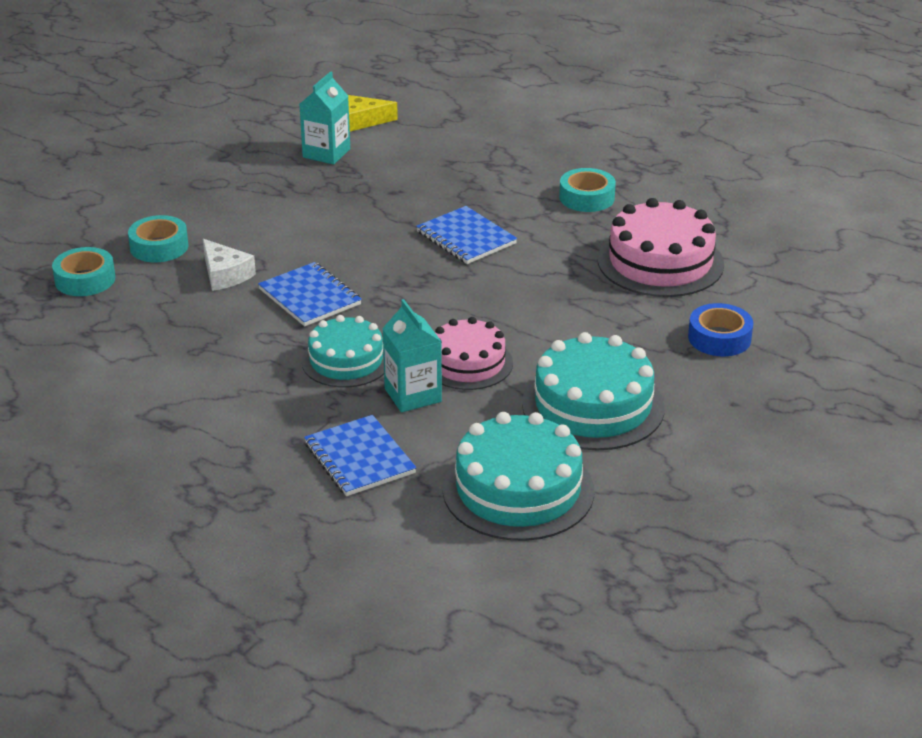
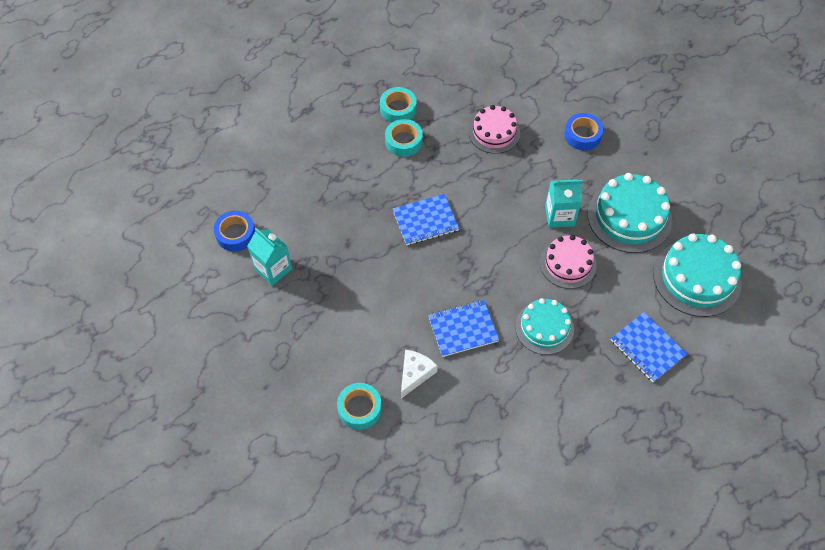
camera: 70 degrees left, 25 degrees up
turquoise tape [52,247,115,296] -> turquoise tape moved to [380,87,417,123]
white cheese [203,239,256,291] -> white cheese turned 45 degrees counterclockwise [401,350,438,398]
blue notebook [304,415,416,496] -> blue notebook turned 60 degrees clockwise [611,312,687,382]
yellow cheese [348,95,398,132] -> blue tape [214,211,255,252]
turquoise carton [382,299,442,412] -> turquoise carton moved to [545,179,583,228]
pink cake [598,198,724,297] -> pink cake [468,105,520,154], size x0.65

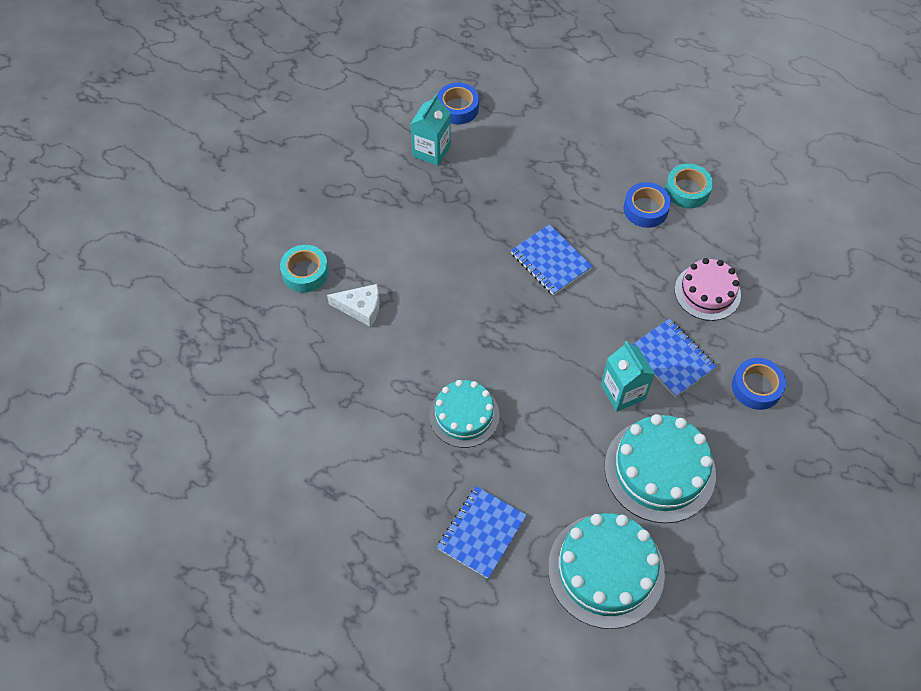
camera: 70 degrees right, 0 degrees up
turquoise tape [385,119,423,157] -> blue tape [624,182,671,228]
blue notebook [428,300,499,357] -> blue notebook moved to [632,319,717,397]
pink cake [540,235,597,289] -> none

